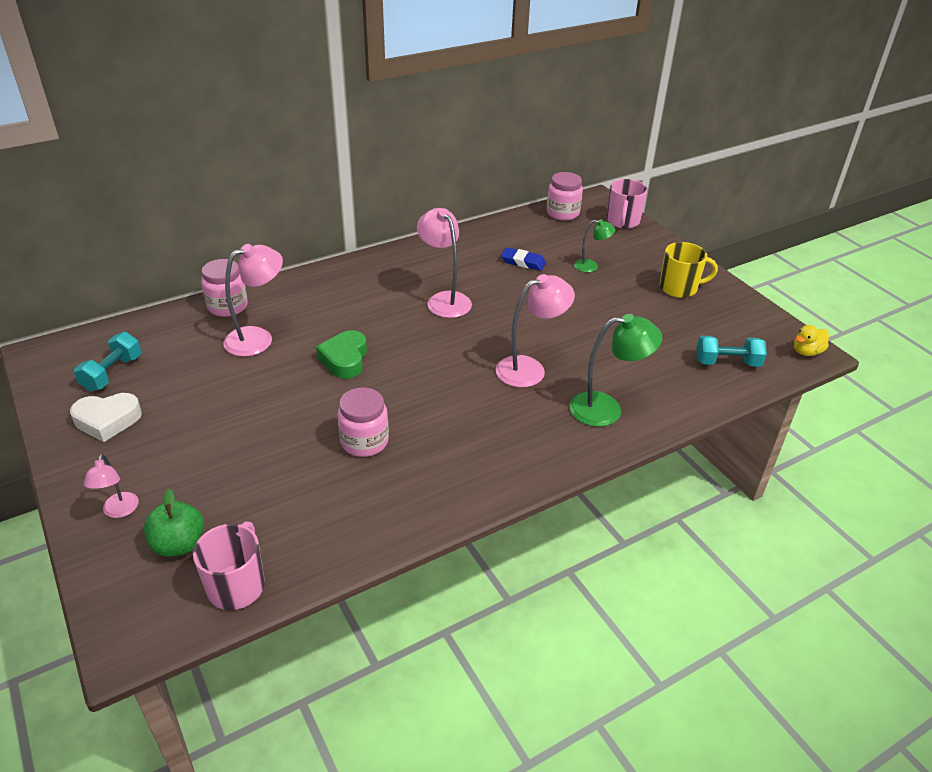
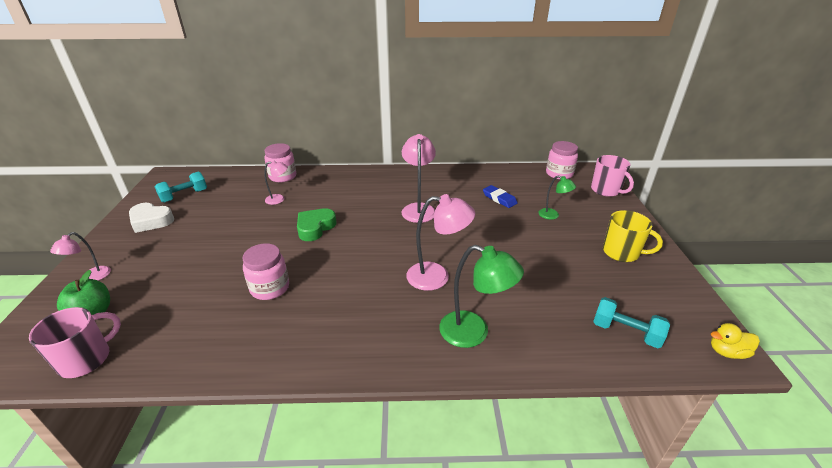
camera: 30 degrees right, 5 degrees down
pink lamp [223,244,283,357] -> pink lamp [264,161,288,205], size x0.57
pink mug [607,179,647,229] -> pink mug turned 75 degrees counterclockwise [591,155,634,197]

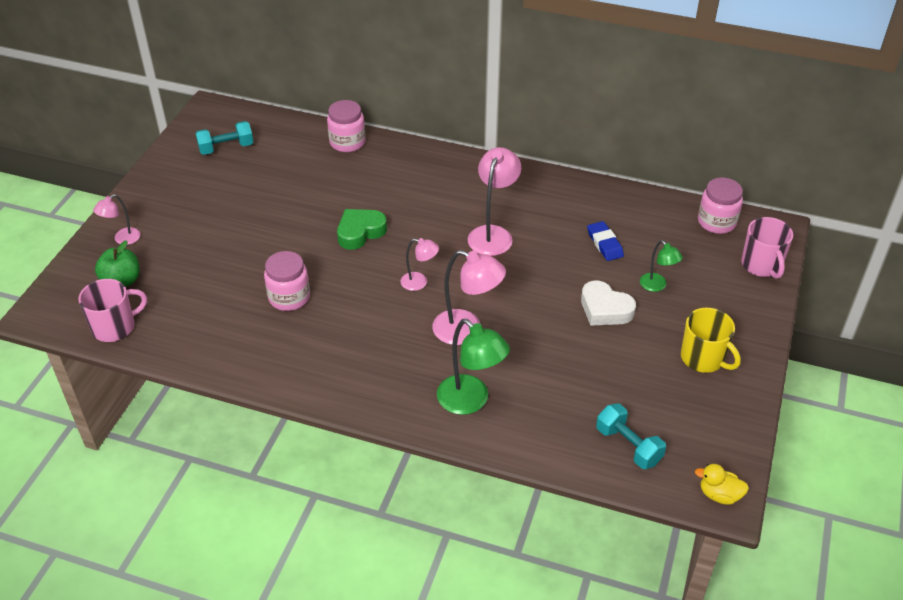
camera: 20 degrees right, 10 degrees up
white heart [129,203,174,233] -> white heart moved to [581,280,636,326]
pink lamp [264,161,288,205] -> pink lamp moved to [401,238,439,291]

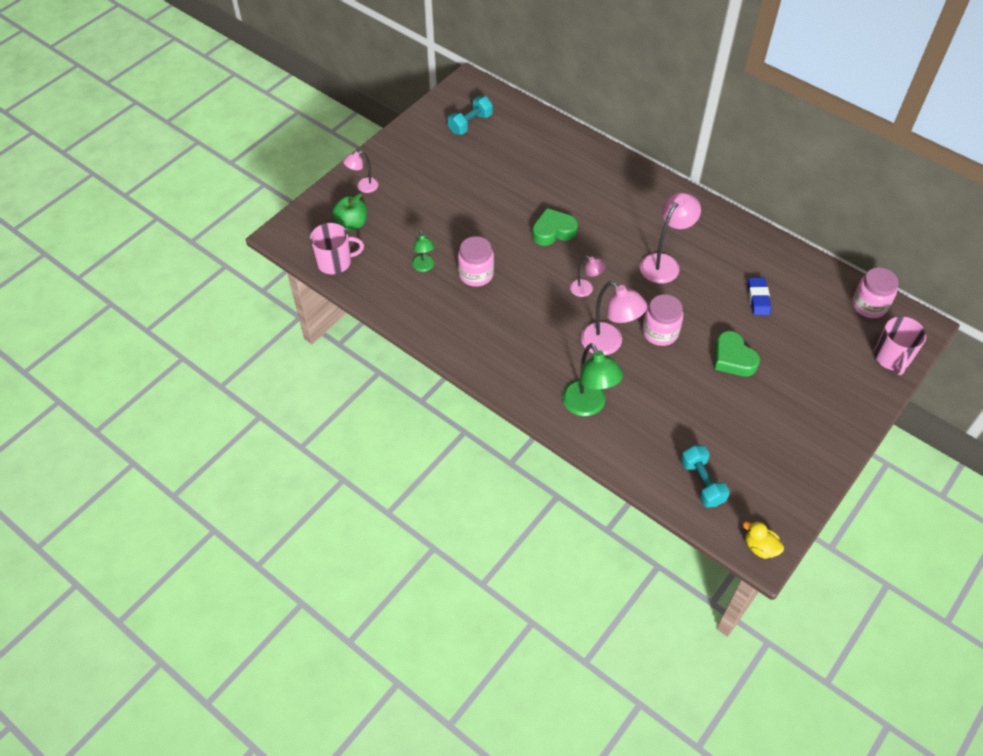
camera: 20 degrees right, 10 degrees up
turquoise dumbbell [195,121,253,155] -> turquoise dumbbell turned 45 degrees counterclockwise [448,96,493,135]
pink jar [327,100,365,152] -> pink jar moved to [642,294,683,346]
white heart [581,280,636,326] -> green heart [714,331,760,376]
green lamp [640,240,683,292] -> green lamp moved to [412,230,435,272]
yellow mug [681,308,741,373] -> none

